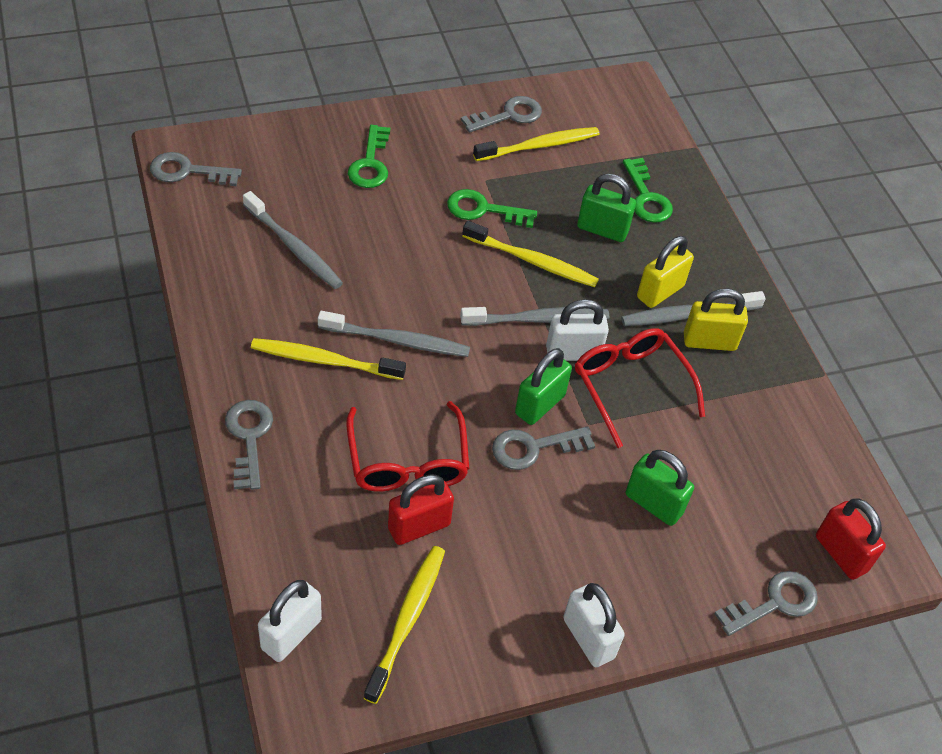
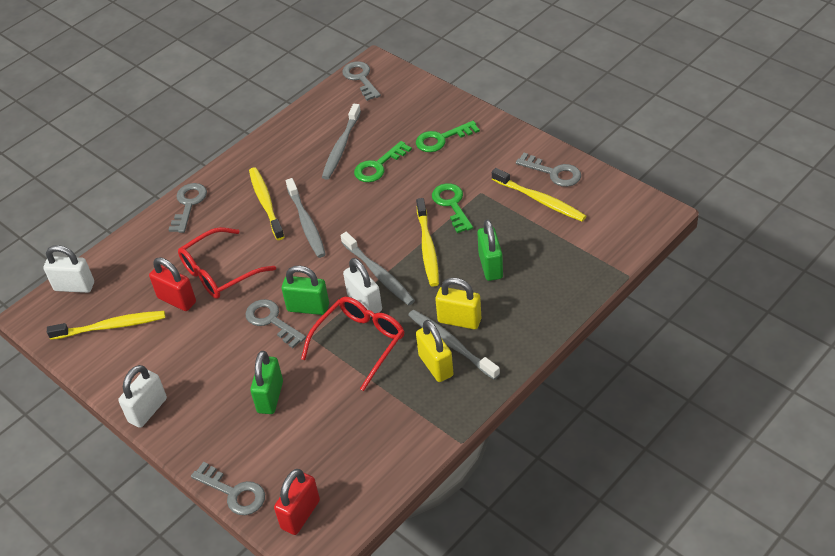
camera: 70 degrees right, 5 degrees down
grey key [225,400,273,490] -> grey key turned 45 degrees counterclockwise [169,183,207,233]
green key [623,158,673,223] -> green key moved to [354,141,412,182]

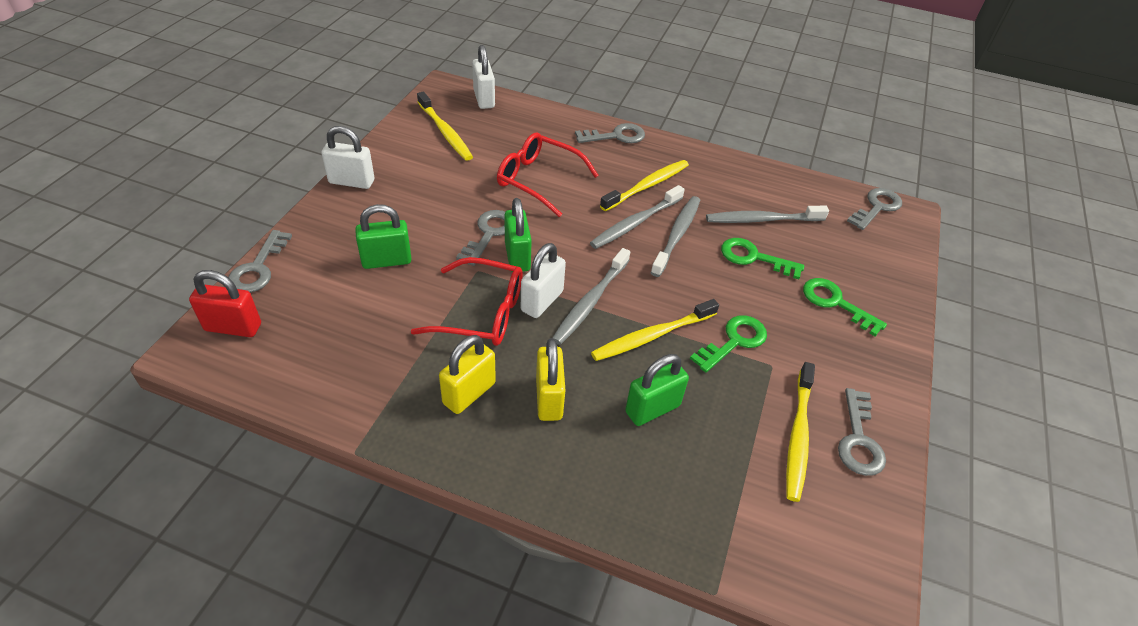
camera: 60 degrees right, 0 degrees up
red padlock [149,257,196,311] -> none
grey toothbrush [408,310,500,380] -> grey toothbrush moved to [650,196,700,277]

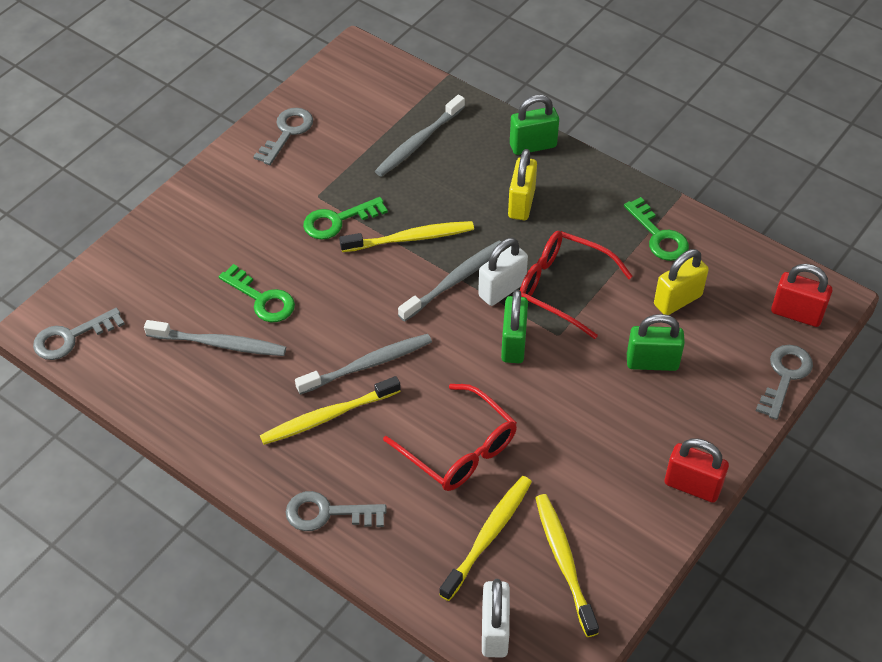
camera: 160 degrees left, 5 degrees up
white padlock [321,126,374,189] -> red padlock [665,438,729,503]
yellow padlock [439,335,496,414] -> yellow padlock moved to [654,249,709,315]
grey key [456,210,505,266] -> none
green padlock [625,354,689,426] -> green padlock moved to [510,95,559,155]
grey toothbrush [650,196,700,277] -> grey toothbrush moved to [375,95,465,177]
yellow toothbrush [786,362,815,502] -> yellow toothbrush moved to [439,476,532,601]
green key [803,278,887,337] -> green key moved to [624,197,689,261]

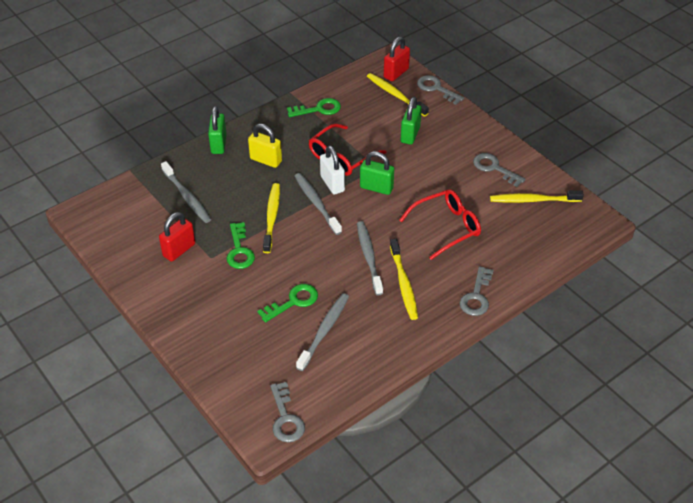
camera: 75 degrees left, 5 degrees down
grey key [253,108,313,165] -> grey key moved to [473,153,526,187]
yellow toothbrush [439,476,532,601] -> yellow toothbrush moved to [367,73,429,117]
white padlock [482,579,510,658] -> none
yellow padlock [654,249,709,315] -> none
red padlock [665,438,729,503] -> red padlock moved to [159,212,195,262]

